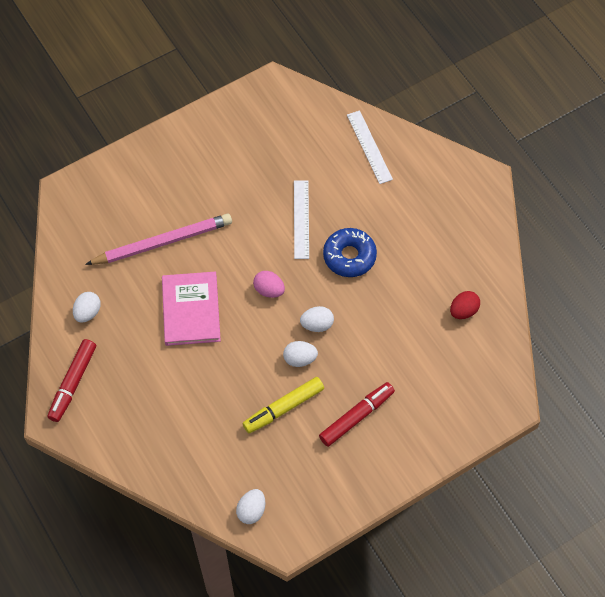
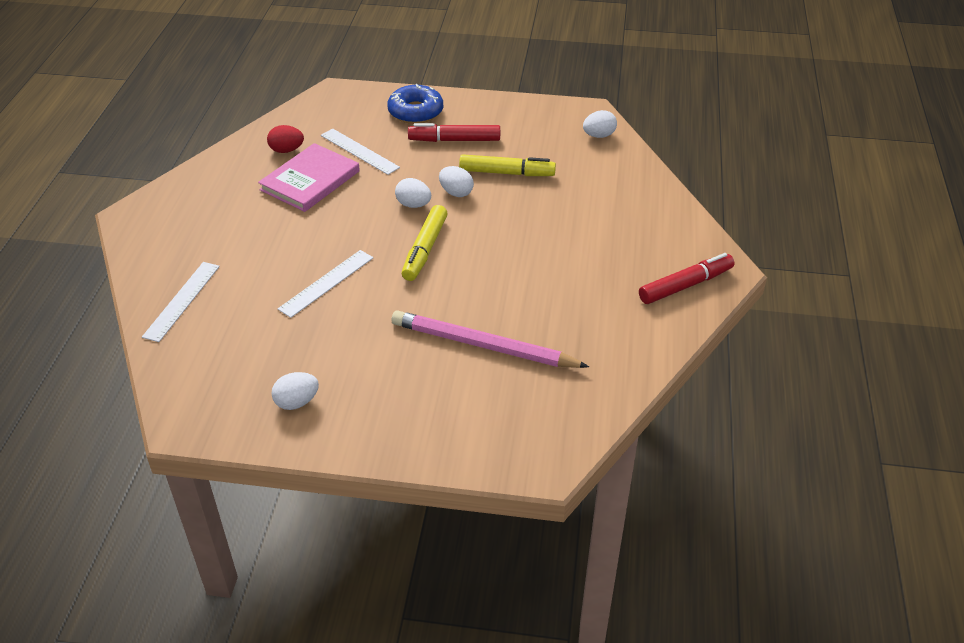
camera: 140 degrees left, 20 degrees down
white egg [73,292,101,323] -> white egg moved to [272,372,319,410]
pink book [162,272,221,346] -> pink book moved to [258,143,360,212]
pink egg [253,271,285,298] -> yellow marker [401,205,448,281]
blue donut [323,228,377,277] -> blue donut moved to [387,84,443,124]
none -> white ruler [321,128,400,175]

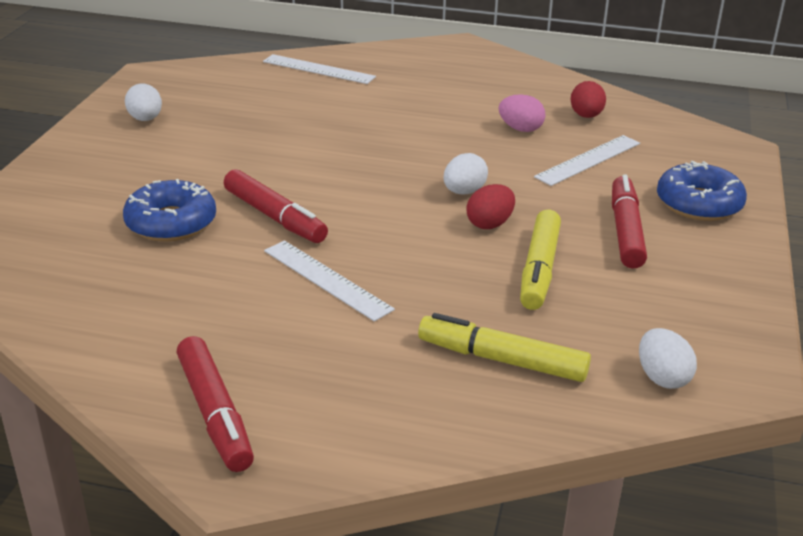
camera: 95 degrees right, 10 degrees down
pink book [258,143,360,212] -> pink egg [499,94,546,132]
white ruler [278,250,373,318] -> white ruler moved to [264,240,395,322]
pink pencil [392,310,589,368] -> blue donut [123,179,216,241]
yellow marker [401,205,448,281] -> yellow marker moved to [418,313,591,382]
white egg [439,166,474,197] -> red egg [466,184,515,229]
none -> red marker [224,169,328,243]

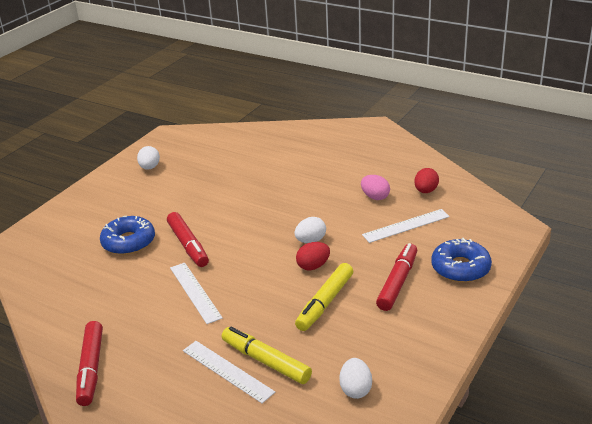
camera: 20 degrees right, 0 degrees up
white ruler [263,54,376,84] -> white ruler moved to [183,341,275,403]

